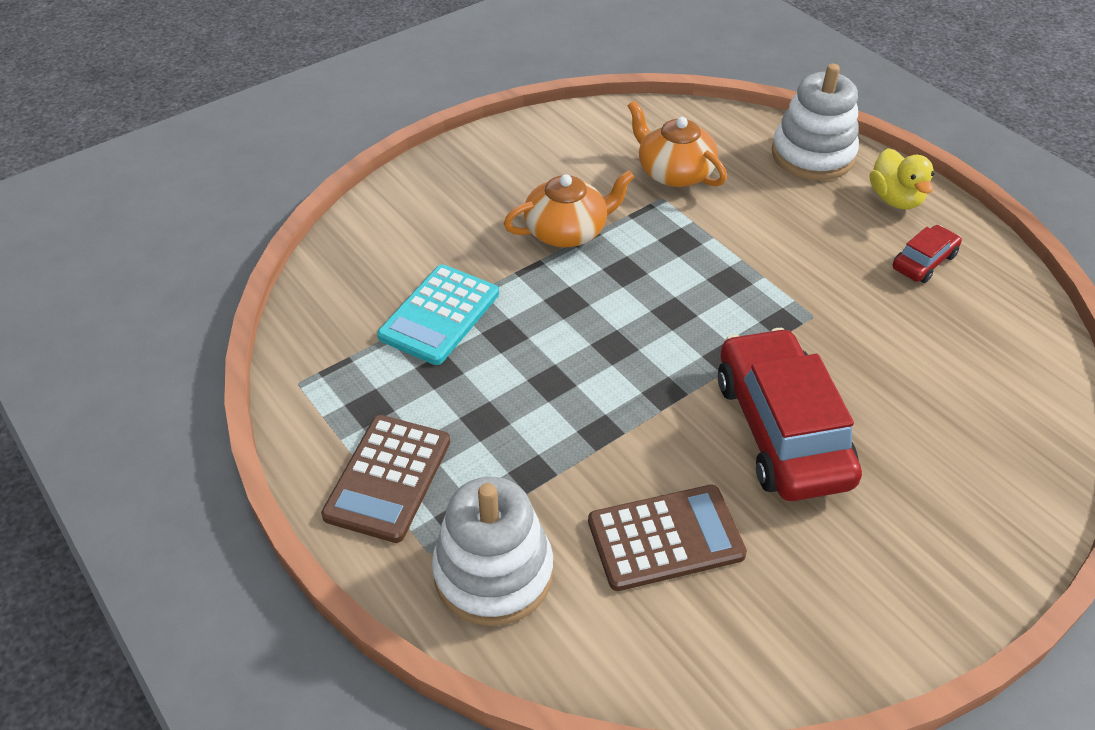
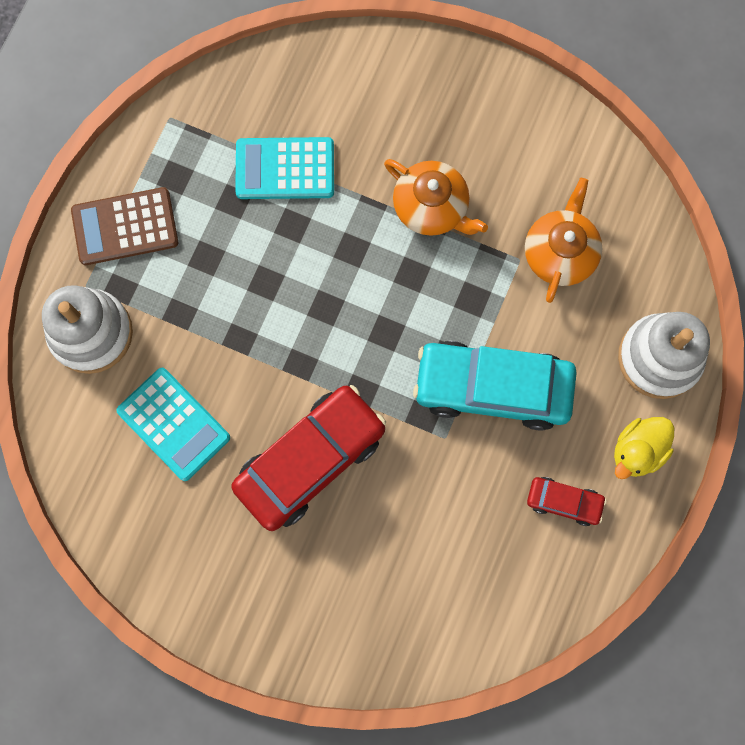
camera: 60 degrees right, 30 degrees up
brown calculator [588,485,747,591] -> turquoise calculator [116,368,230,481]
none -> turquoise car [413,341,577,431]

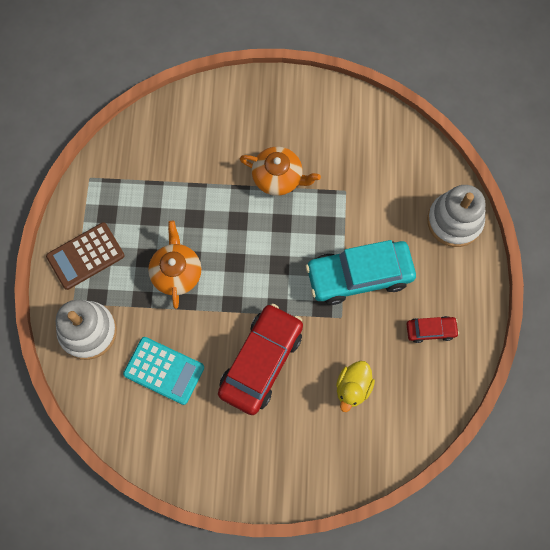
camera: 20 degrees left, 5 degrees down
turquoise calculator [235,137,334,199] -> none
orange teapot [525,178,602,303] -> orange teapot moved to [148,221,201,309]
yellow duck [614,417,674,479] -> yellow duck moved to [336,361,375,412]

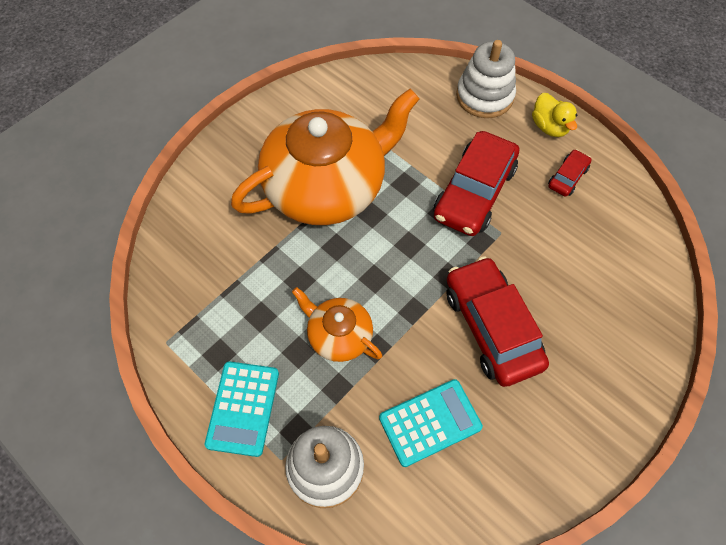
camera: 50 degrees left, 10 degrees down
brown calculator [46,222,125,290] -> turquoise calculator [205,361,279,457]
orange teapot [240,147,321,196] -> orange teapot [231,89,419,225], size x2.10
turquoise car [306,240,416,305] -> red car [434,131,519,236]
yellow duck [336,361,375,412] -> yellow duck moved to [532,93,578,137]

